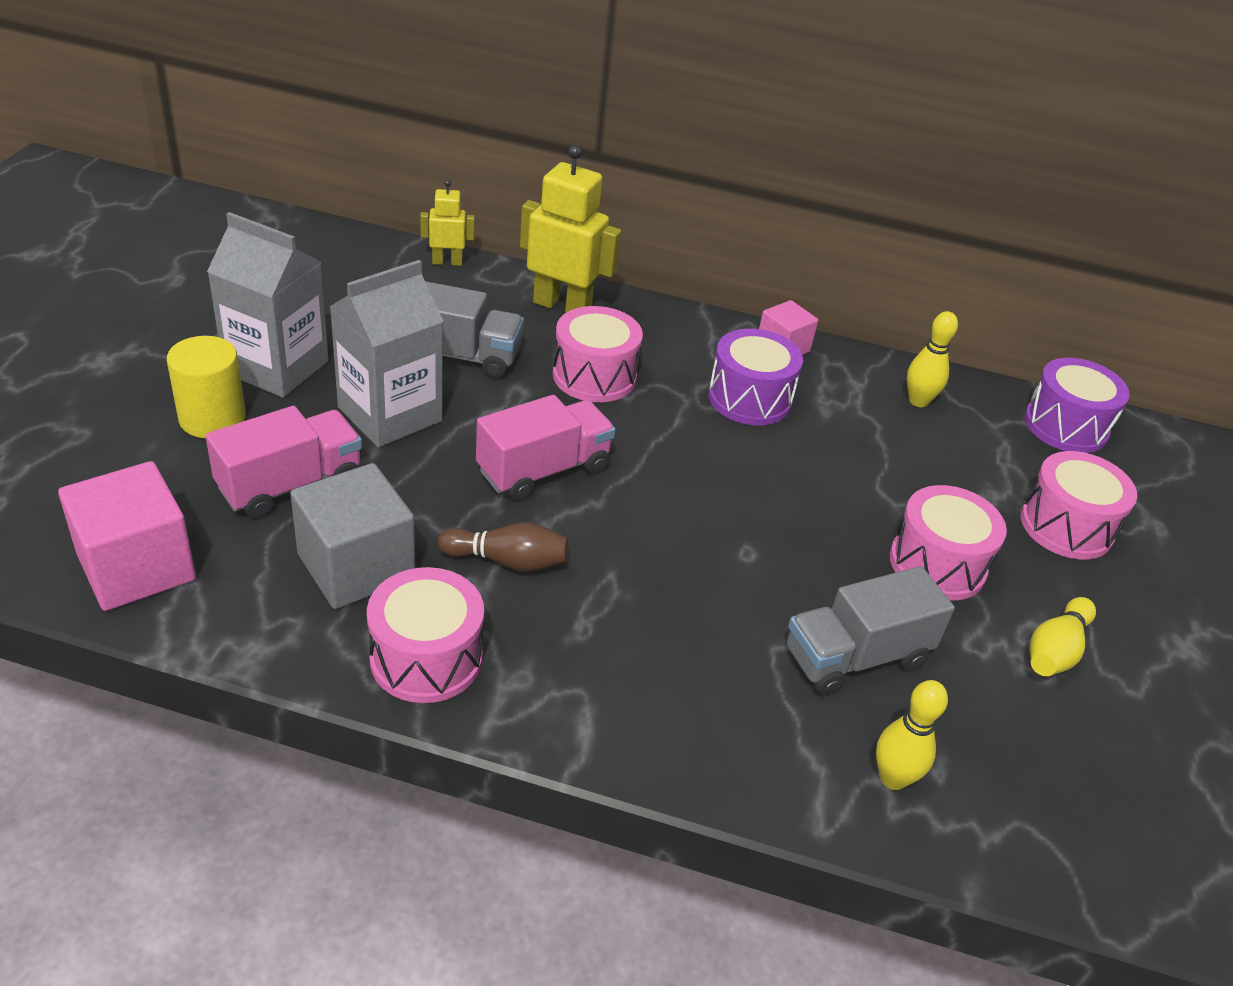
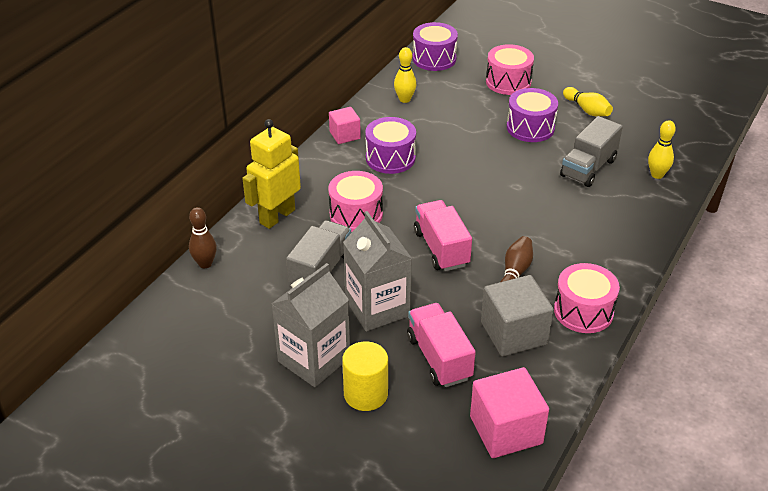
camera: 70 degrees left, 0 degrees up
yellow robot [420,180,475,266] -> brown bowling pin [189,207,217,268]
grey truck [786,566,955,695] -> grey truck turned 45 degrees clockwise [560,116,623,187]
pink drum [890,485,1007,601] -> purple drum [507,88,558,142]

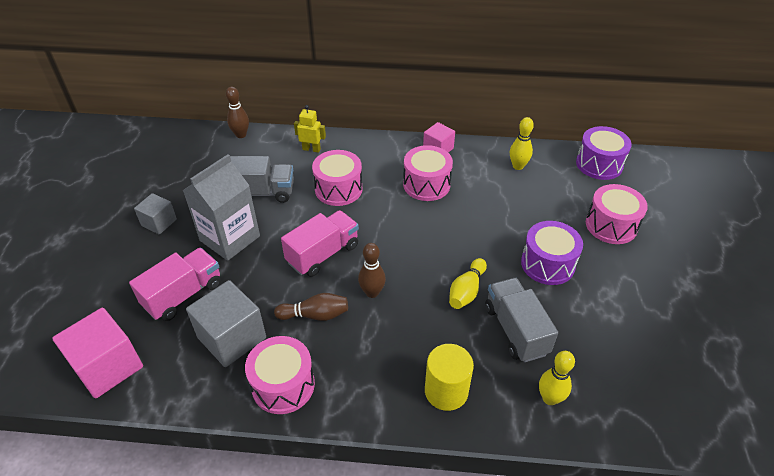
camera: 65 degrees right, 5 degrees up
yellow robot [242,119,301,229] -> yellow robot [294,105,326,153], size x0.54
grey carton [272,263,350,387] -> grey cube [134,193,177,234]
yellow cylinder [342,341,388,411] -> yellow cylinder moved to [425,344,474,411]
purple drum [365,117,416,174] -> pink drum [403,145,453,201]
grey truck [560,116,623,187] -> grey truck turned 60 degrees clockwise [485,278,558,362]
yellow bowling pin [563,87,613,116] -> yellow bowling pin moved to [449,258,487,309]
none -> brown bowling pin [358,243,386,298]

